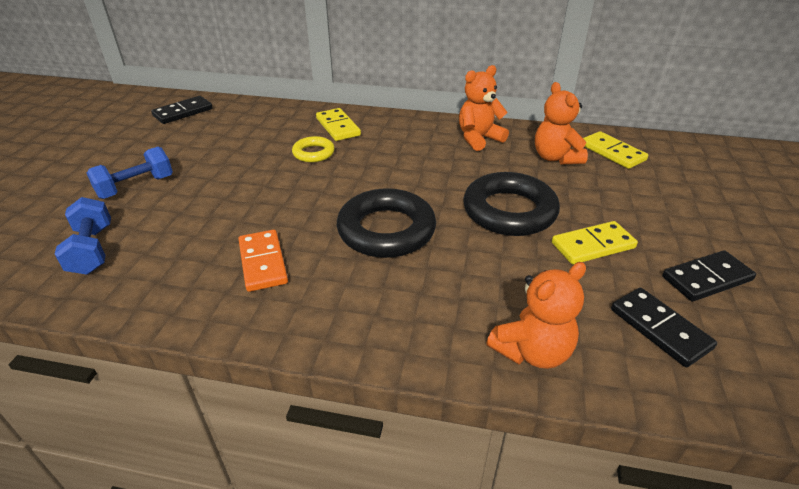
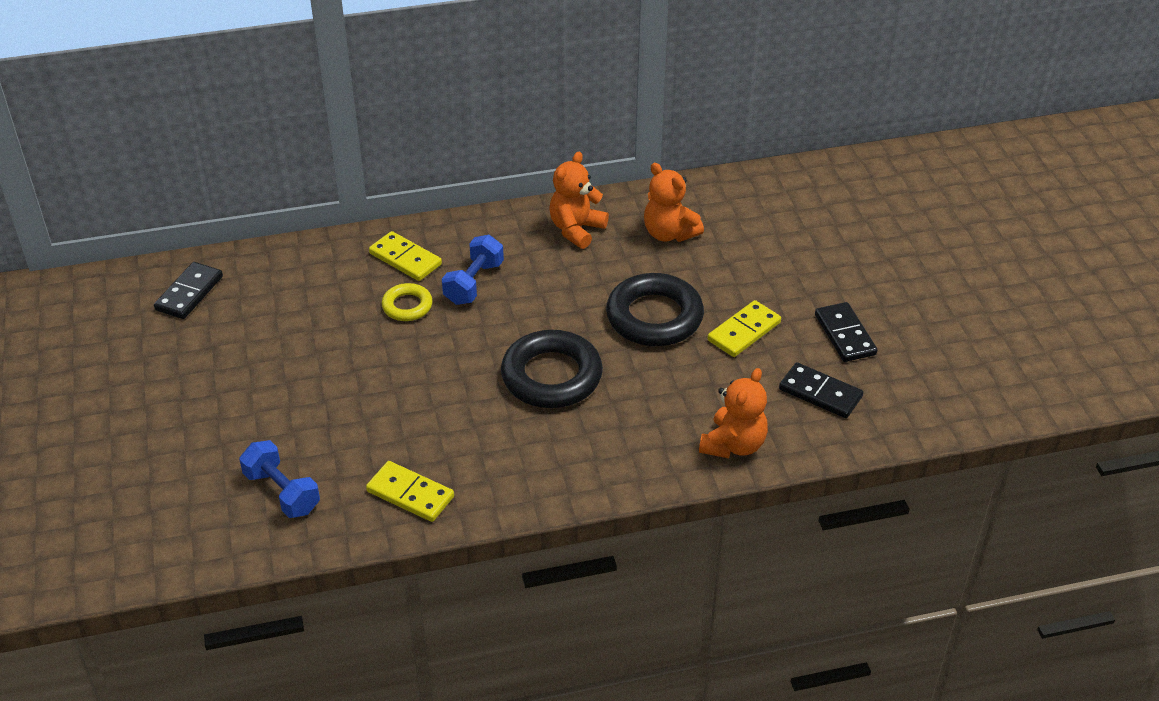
camera: 25 degrees left, 5 degrees up
blue dumbbell [86,147,173,199] -> blue dumbbell moved to [442,235,504,305]
orange domino [239,230,288,292] -> none
yellow domino [583,131,648,169] -> yellow domino moved to [366,461,454,522]
black domino [662,250,756,301] -> black domino turned 60 degrees counterclockwise [815,302,877,362]

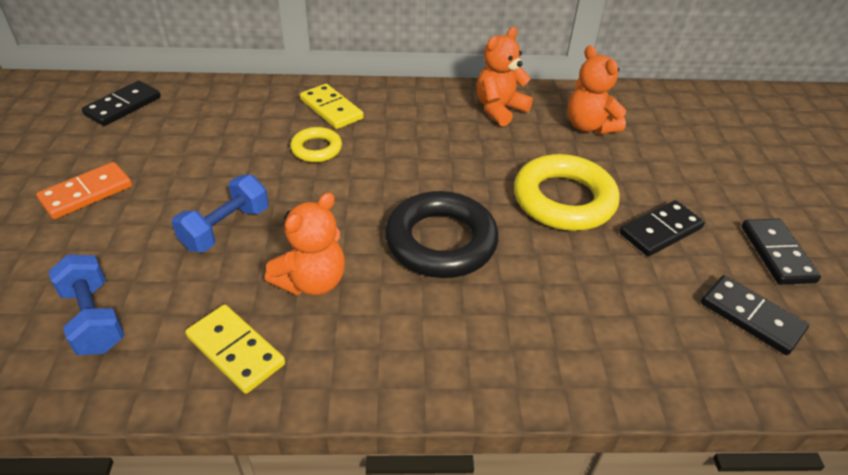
camera: 10 degrees right, 0 degrees up
blue dumbbell [442,235,504,305] -> blue dumbbell moved to [172,175,269,252]
black ring [606,273,704,346] -> yellow ring [514,154,619,231]
orange teddy bear [699,368,768,458] -> orange teddy bear moved to [265,192,345,295]
yellow domino [707,300,781,357] -> black domino [620,200,705,256]
none -> orange domino [36,162,132,219]

